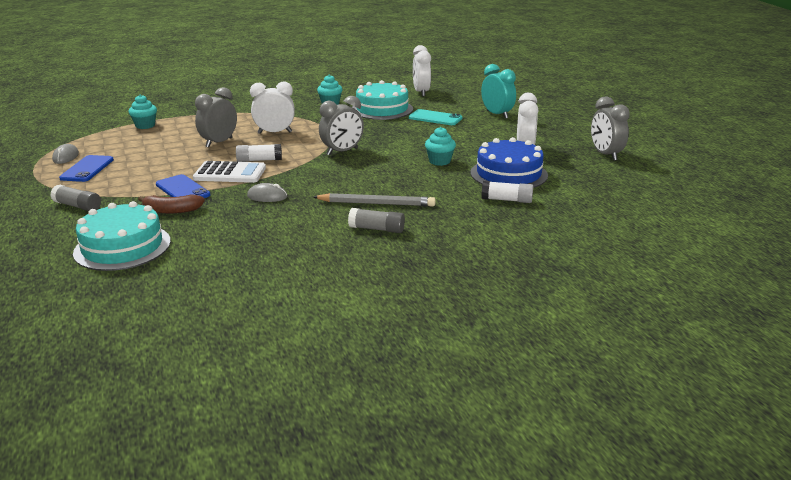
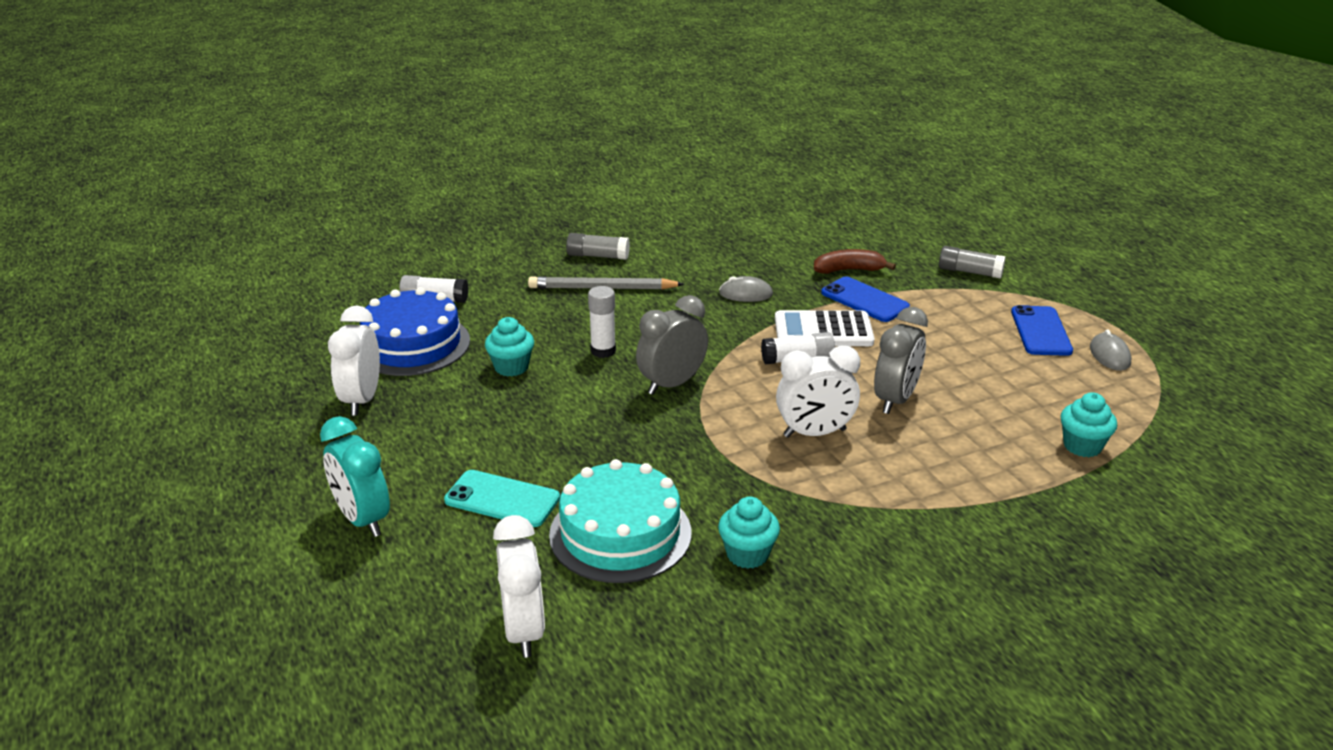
camera: 175 degrees right, 5 degrees up
turquoise cake [73,201,171,271] -> none
grey clock [591,96,630,161] -> none
none -> white glue stick [588,286,616,358]

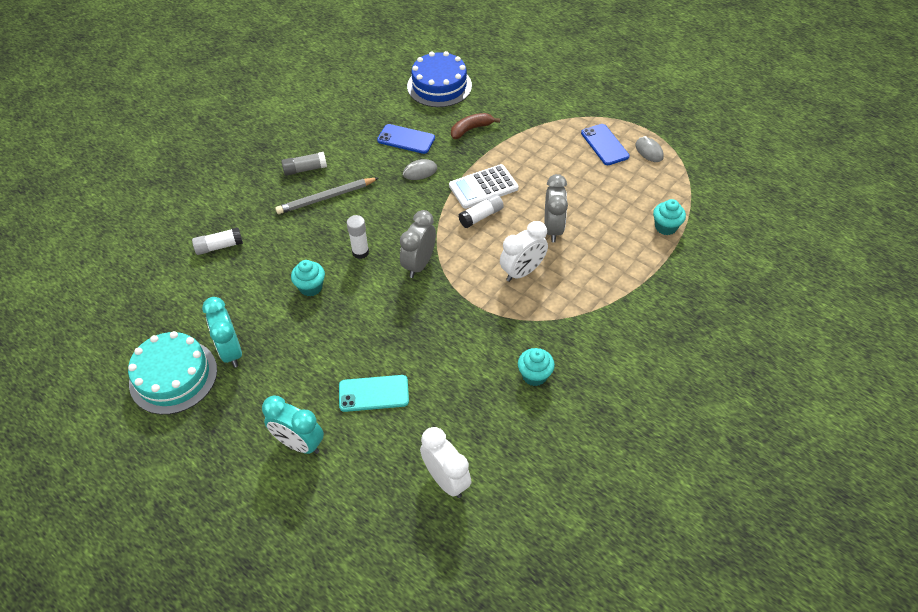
camera: 25 degrees left, 20 degrees up
white clock [328,305,380,416] -> turquoise clock [202,297,242,367]
blue cake [360,287,470,376] -> blue cake moved to [407,51,472,107]
turquoise cake [549,459,691,583] -> turquoise cake moved to [128,331,217,415]
blue phone [821,277,910,322] -> blue phone moved to [377,124,435,154]
grey glue stick [939,246,1006,279] -> none

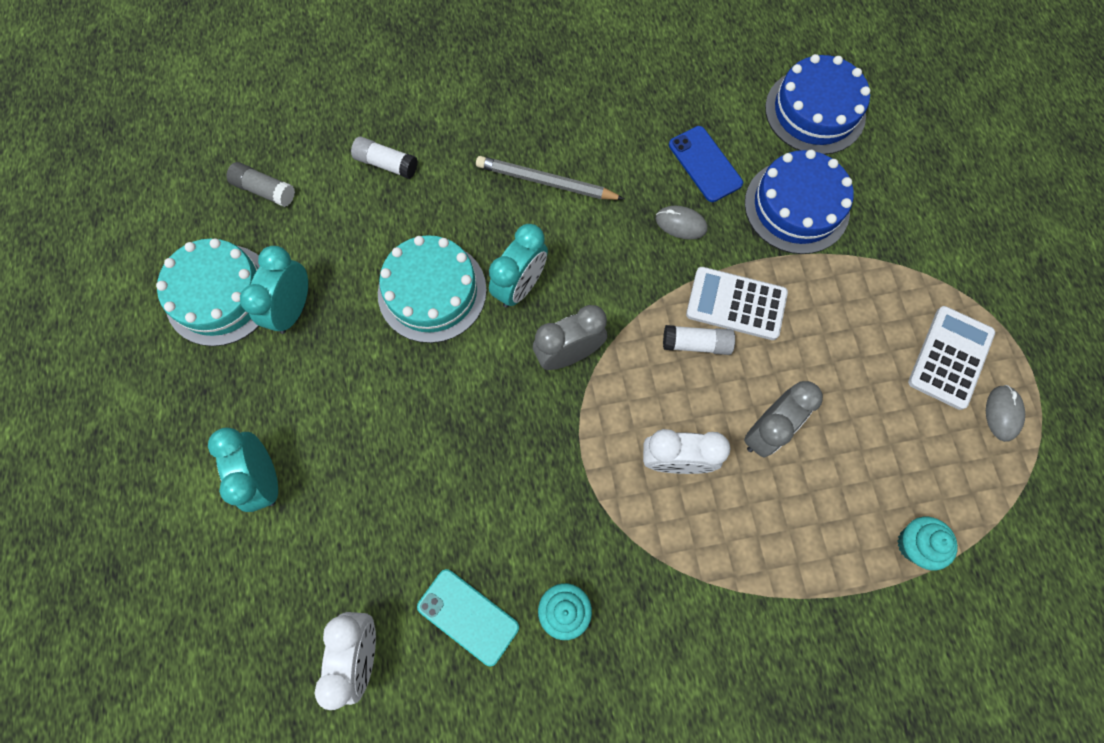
camera: 40 degrees right, 20 degrees up
grey glue stick [281,152,327,176] -> grey glue stick moved to [226,162,295,207]
turquoise cupcake [291,260,325,297] -> turquoise cake [378,235,487,343]
turquoise phone [339,375,409,412] -> turquoise phone moved to [417,569,519,666]
white glue stick [347,215,369,259] -> turquoise clock [489,224,548,308]
brown banana [451,113,500,139] -> blue cake [745,150,853,254]
blue phone [581,124,630,165] -> white calculator [908,306,995,410]

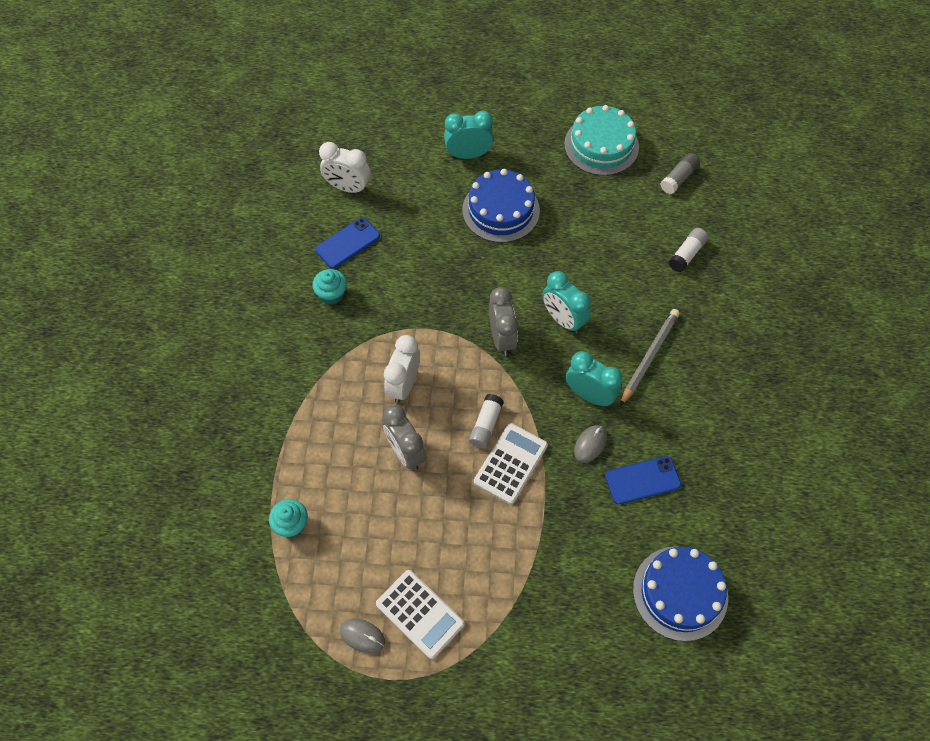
camera: 105 degrees right, 10 degrees down
turquoise clock [240,246,308,334] -> turquoise clock moved to [566,351,623,406]
turquoise cake [378,235,487,343] -> none
turquoise phone [417,569,519,666] -> blue phone [315,217,380,269]
blue cake [745,150,853,254] -> blue cake moved to [462,169,540,243]

